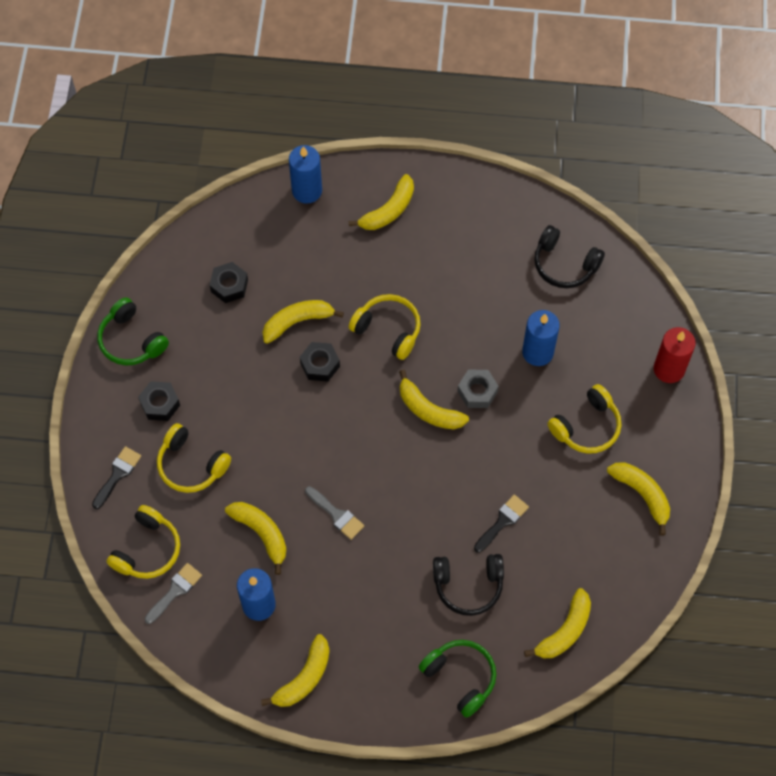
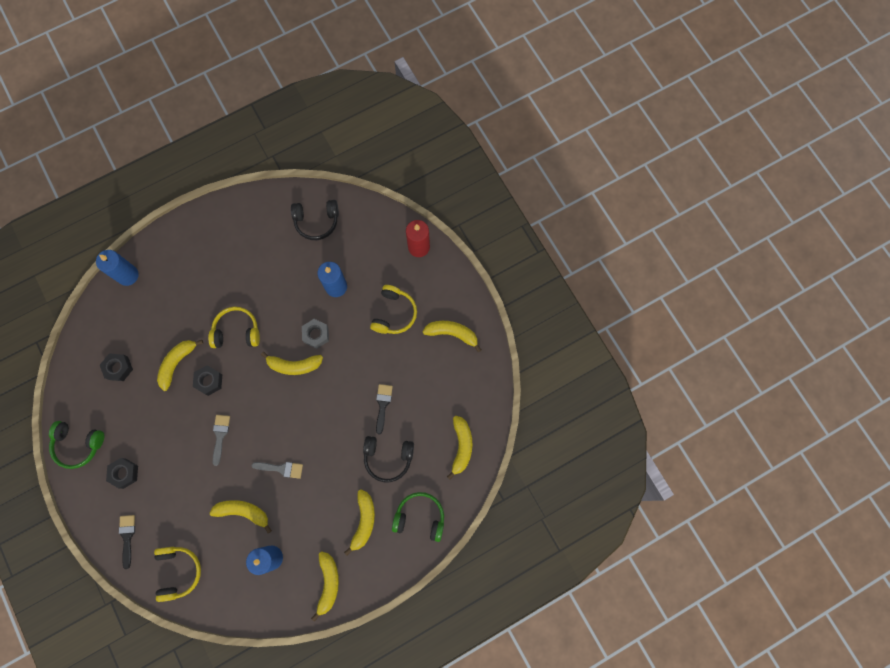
camera: 35 degrees left, 10 degrees up
grey brush [144,563,202,624] -> grey brush moved to [212,415,230,466]
yellow headphones [157,423,231,493] -> none
yellow banana [349,174,414,230] -> yellow banana moved to [344,489,375,555]
black headphones [433,554,504,616] -> black headphones turned 45 degrees clockwise [363,436,414,482]

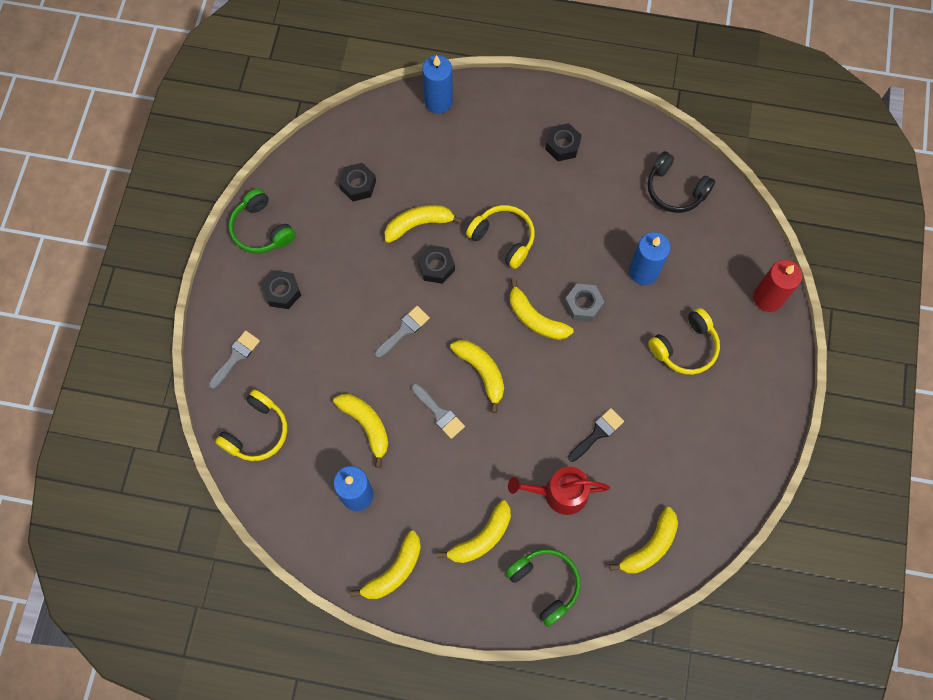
camera: 40 degrees right, 5 degrees down
black brush [119,515,135,569] -> grey brush [209,330,260,389]
black headphones [363,436,414,482] -> red watering can [508,467,610,515]
yellow banana [423,321,481,352] -> yellow banana moved to [450,340,504,413]
none -> black nut [545,123,582,161]

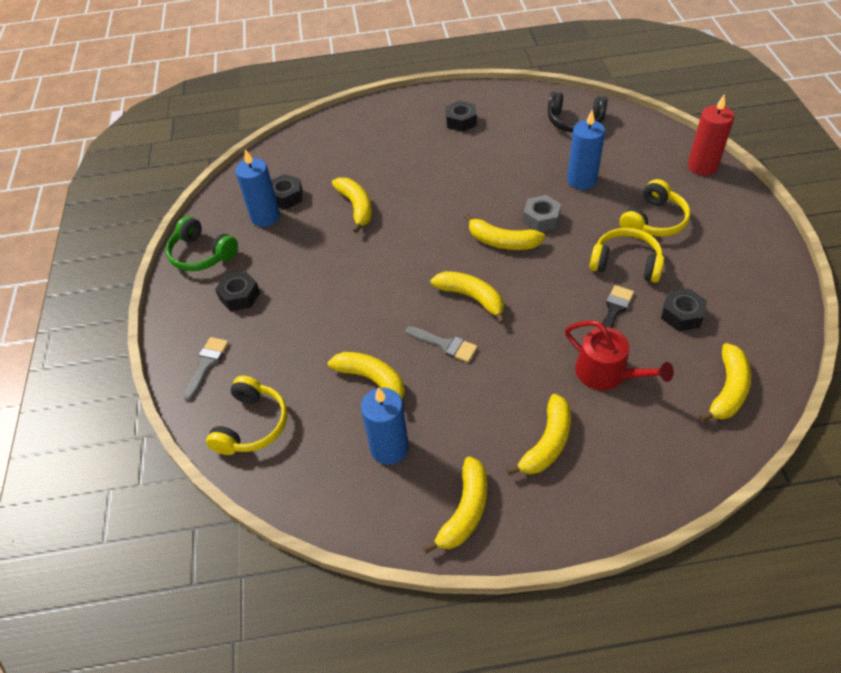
camera: 15 degrees left, 20 degrees down
grey brush [375,306,430,358] -> none
yellow banana [384,205,463,243] -> yellow banana turned 105 degrees clockwise [332,178,372,233]
black nut [417,245,455,284] -> black nut moved to [661,288,707,331]
blue candle [422,55,453,114] -> blue candle moved to [235,149,280,227]
yellow headphones [466,205,535,269] -> yellow headphones moved to [590,228,664,283]
green headphones [505,549,581,627] -> none
red watering can [508,467,610,515] -> red watering can turned 120 degrees counterclockwise [565,320,674,390]

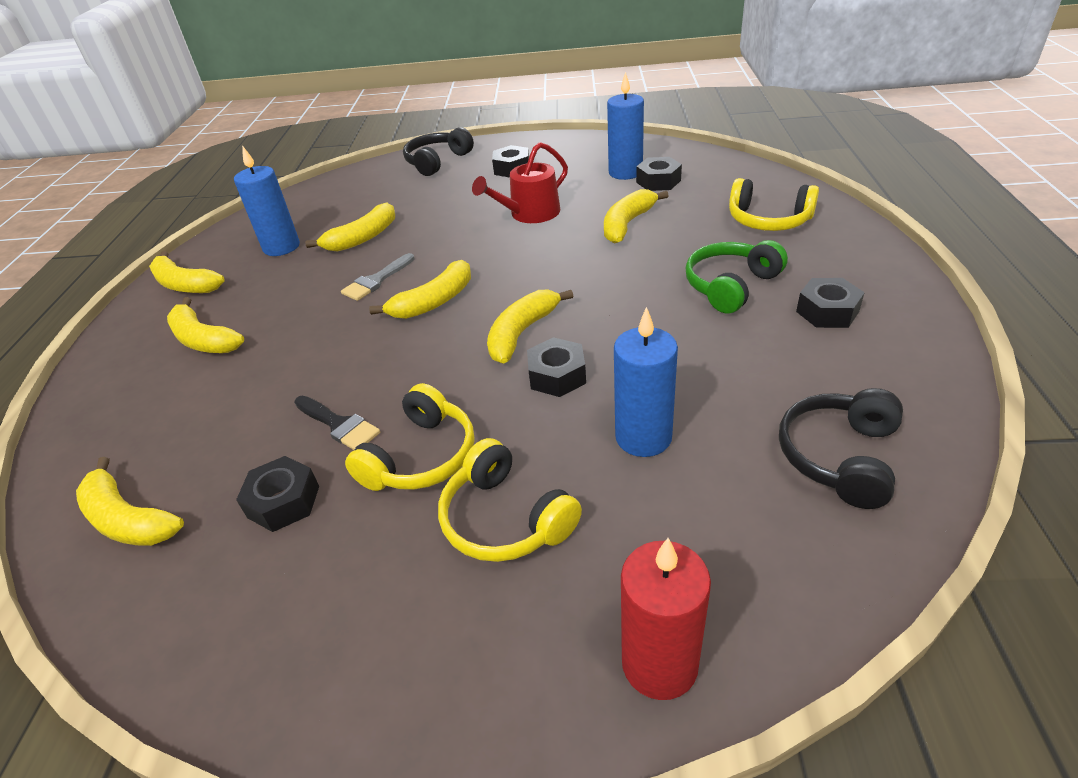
camera: 100 degrees right, 10 degrees down
green headphones [166,216,238,271] -> green headphones moved to [685,240,788,313]
grey brush [183,337,229,401] -> black headphones [403,127,474,176]
yellow headphones [206,376,288,455] -> yellow headphones moved to [729,178,819,231]
yellow banana [332,178,372,233] -> yellow banana turned 135 degrees clockwise [604,189,668,243]
grey nut [523,195,561,232] -> black nut [527,337,586,397]
red watering can [565,320,674,390] -> red watering can moved to [472,142,568,223]

